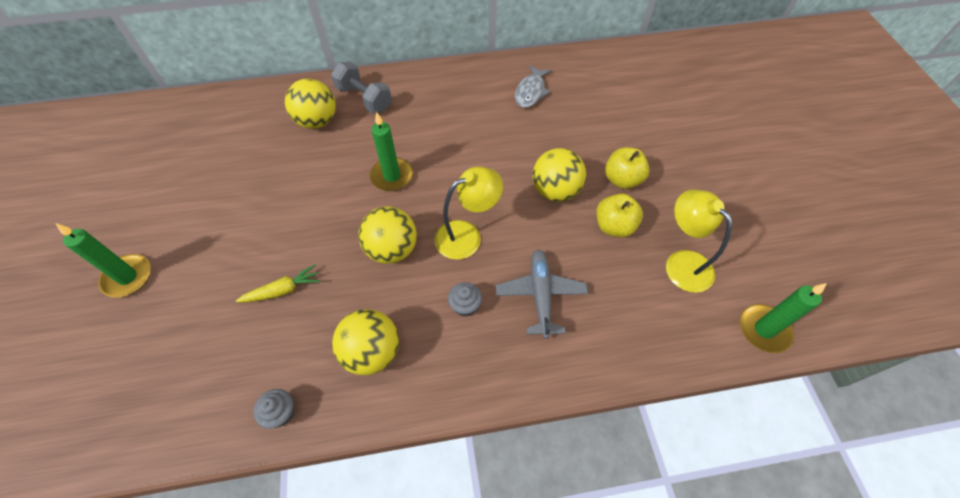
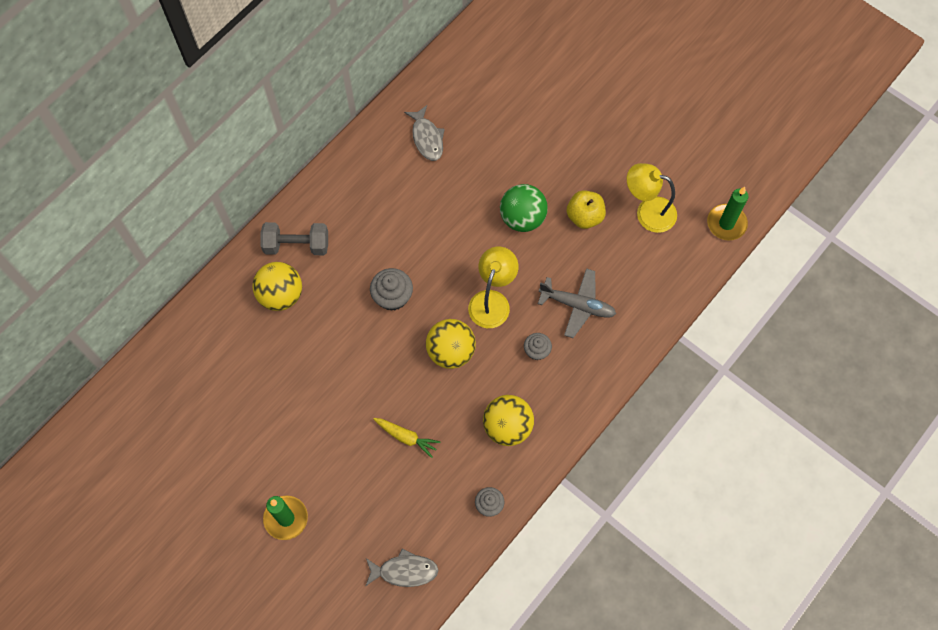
camera: 40 degrees left, 10 degrees up
yellow carrot [236,265,321,302] -> yellow carrot turned 90 degrees clockwise [374,418,440,458]
green candle [370,112,413,191] -> grey cupcake [370,268,413,311]
grey plane [496,249,588,339] -> grey plane turned 150 degrees clockwise [538,268,616,338]
yellow ball [532,148,586,202] -> green ball [500,184,548,232]
yellow apple [605,147,650,189] -> none
none -> grey fish [366,548,439,587]

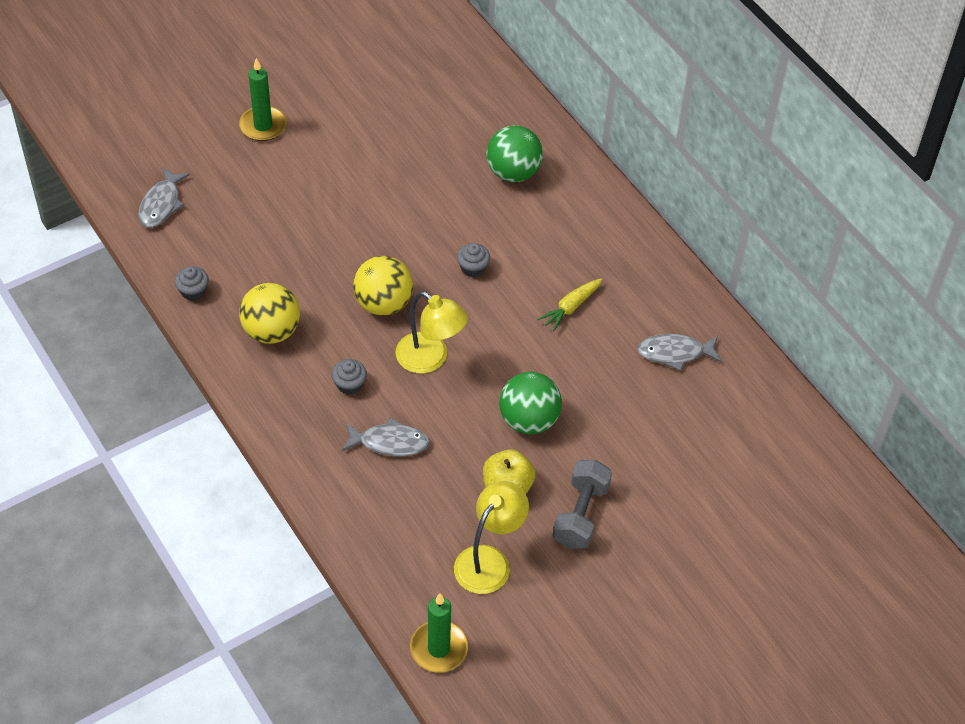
camera: 105 degrees right, 15 degrees down
yellow ball [253,262,302,311] -> green ball [486,125,543,182]
grey dumbbell [260,222,328,255] -> grey dumbbell moved to [553,460,612,549]
grey cupcake [370,268,413,311] -> grey cupcake [457,243,490,277], size x0.65
yellow carrot [374,418,440,458] -> yellow carrot moved to [538,278,603,332]
grey plane [538,268,616,338] -> grey fish [342,418,430,456]

